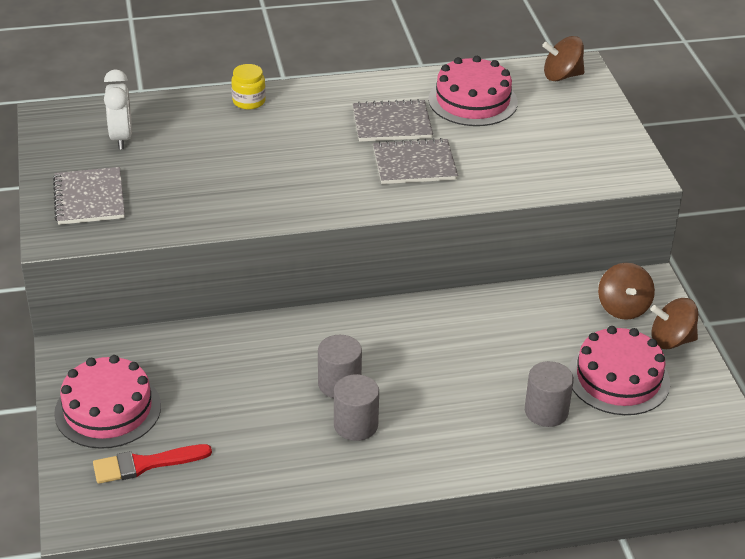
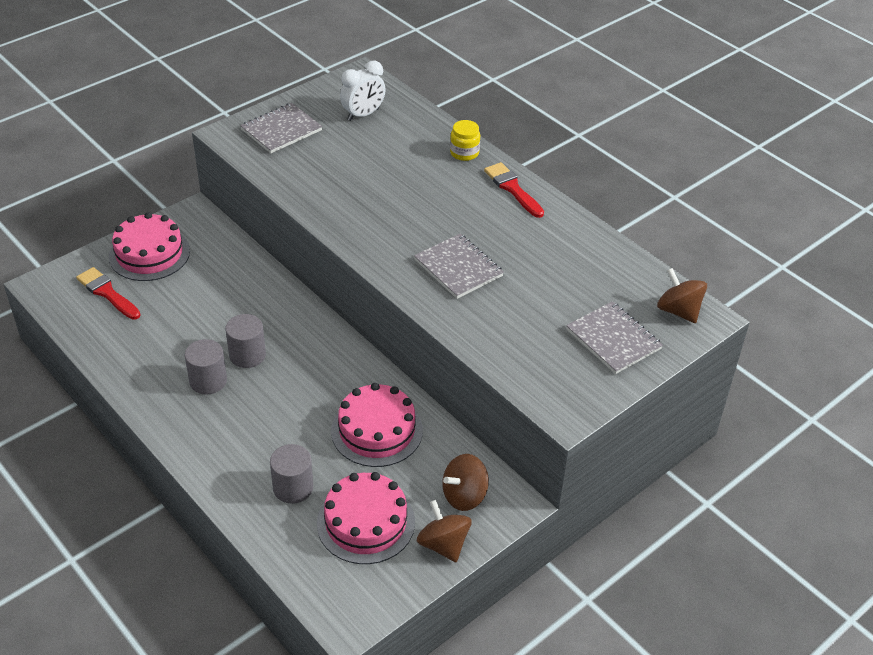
camera: 60 degrees right, 5 degrees up
grey notebook [353,99,433,142] -> grey notebook moved to [566,301,663,374]
pink cake [428,56,518,126] -> pink cake moved to [331,383,423,467]
none -> red brush [484,162,544,218]

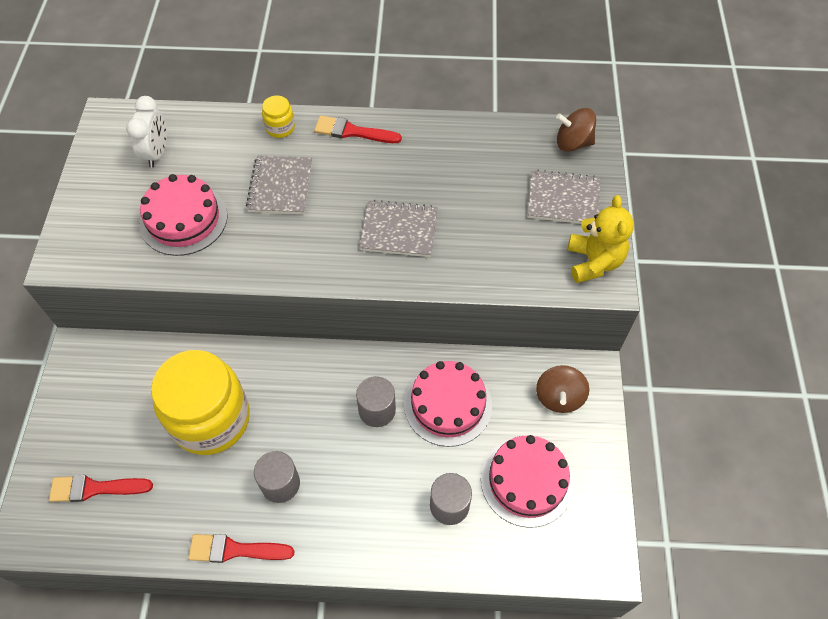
camera: 45 degrees left, 15 degrees up
pink cake [109,212,190,281] -> pink cake moved to [139,174,228,256]
grey cylinder [225,314,266,368] -> grey cylinder moved to [356,376,396,427]
grey notebook [240,103,322,153] -> grey notebook moved to [246,155,312,214]
brown spinning top [417,500,472,562] -> none
none -> yellow jar [151,350,250,455]
none -> red brush [188,534,295,563]
none -> yellow teddy bear [568,195,634,283]

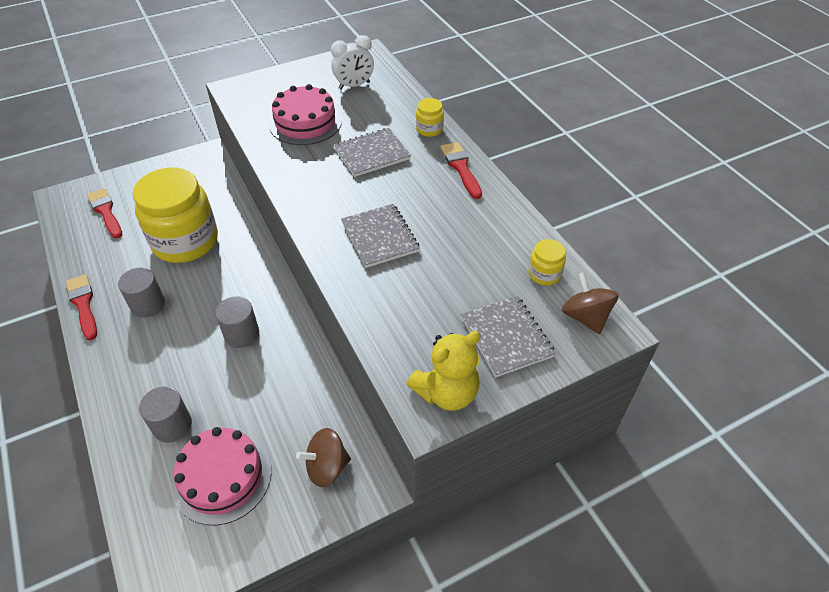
camera: 60 degrees right, 10 degrees down
pink cake [404,361,492,447] -> none
none -> yellow jar [528,239,566,285]

